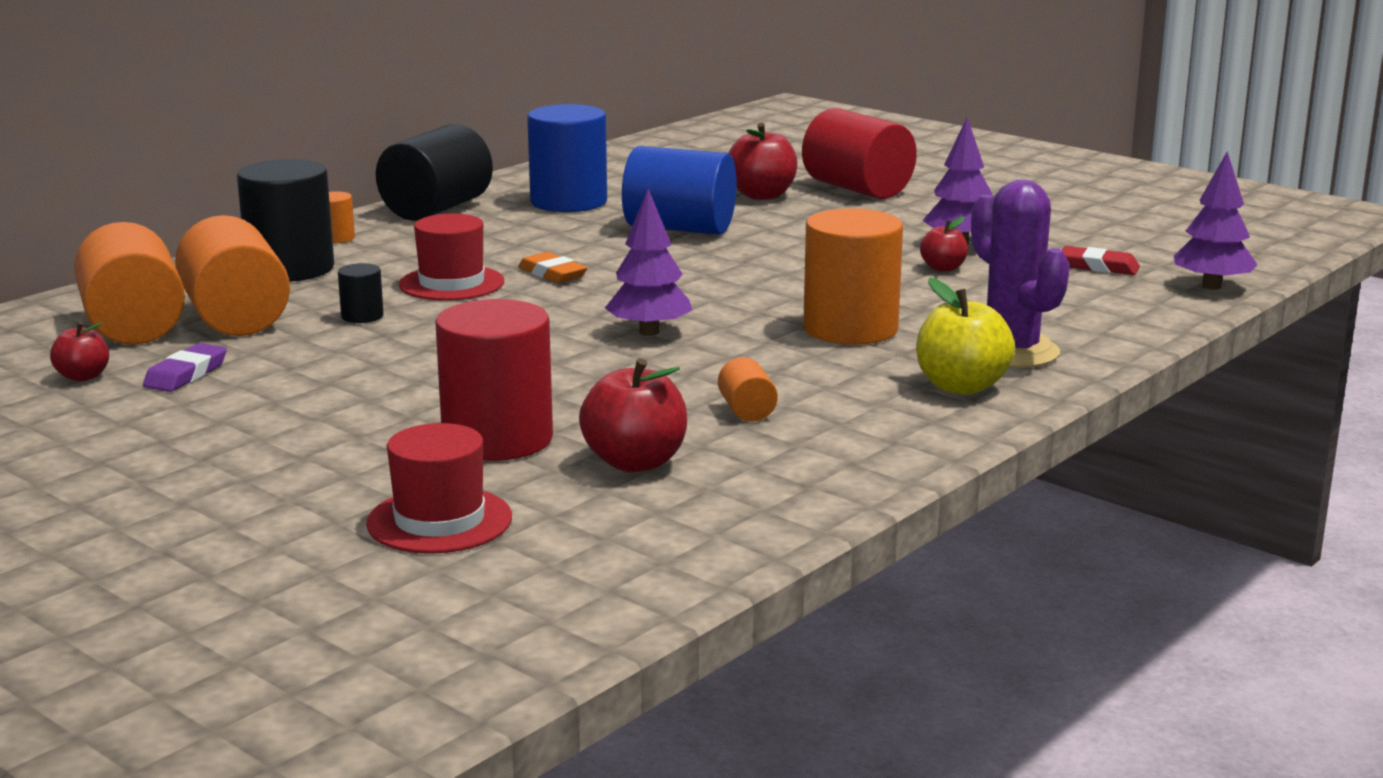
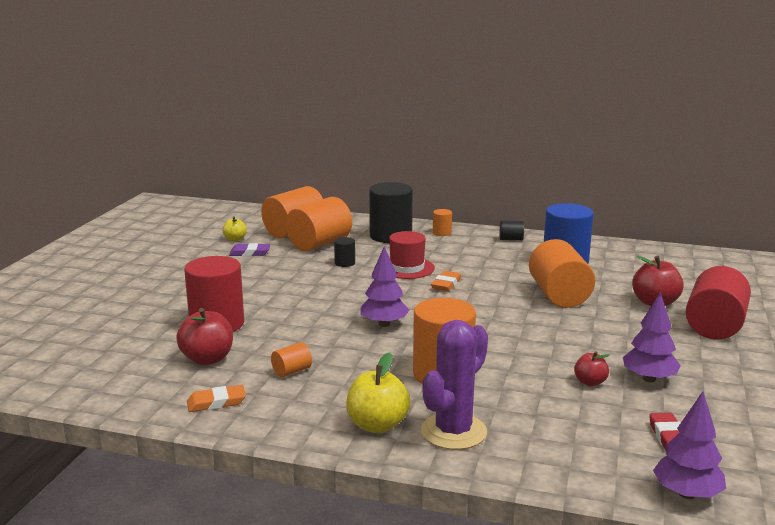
camera: 65 degrees right, 0 degrees up
red apple [50,322,109,381] -> yellow apple [223,216,247,241]
red hat [366,423,512,554] -> none
black cylinder [376,124,493,221] -> black cylinder [500,220,524,240], size x0.45
blue cylinder [622,146,737,235] -> orange cylinder [529,239,595,308]
none -> orange eraser [187,385,246,412]

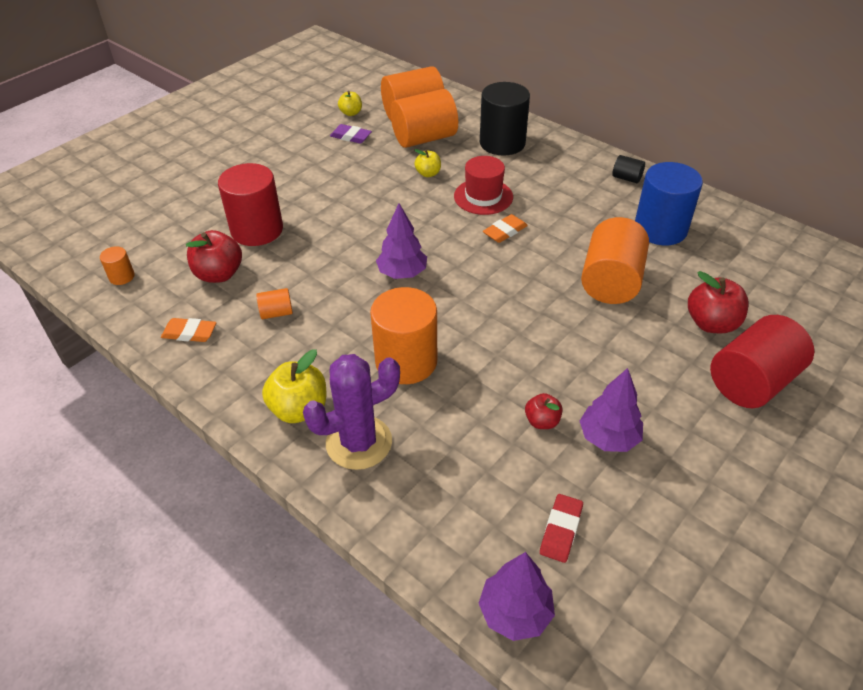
camera: 25 degrees right, 25 degrees up
black cylinder [334,237,355,267] -> yellow apple [414,149,441,177]
orange cylinder [433,209,452,236] -> orange cylinder moved to [100,246,135,285]

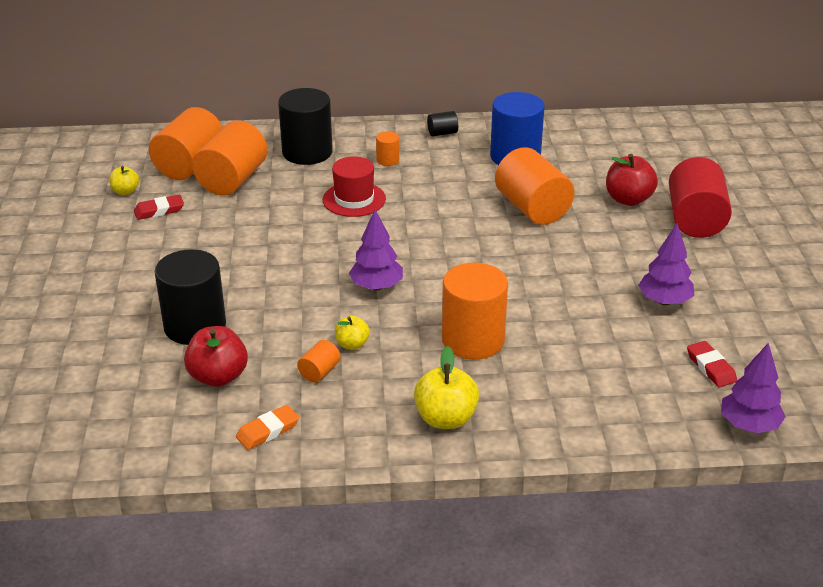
camera: 45 degrees left, 10 degrees down
orange cylinder [100,246,135,285] -> orange cylinder moved to [376,132,399,166]
red cylinder [218,163,283,246] -> black cylinder [155,249,226,345]
purple cactus [303,354,400,470] -> none
purple eraser [330,124,372,144] -> red eraser [134,195,184,220]
yellow apple [414,149,441,177] -> yellow apple moved to [335,316,370,350]
orange eraser [483,214,528,243] -> none
red apple [525,393,563,429] -> none

